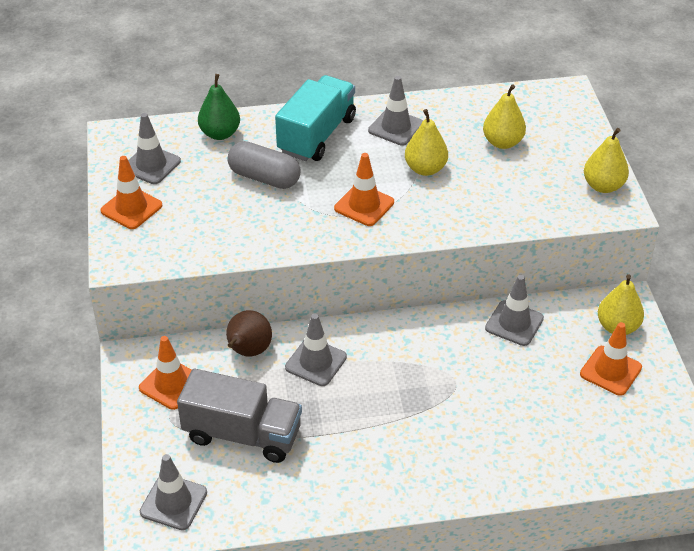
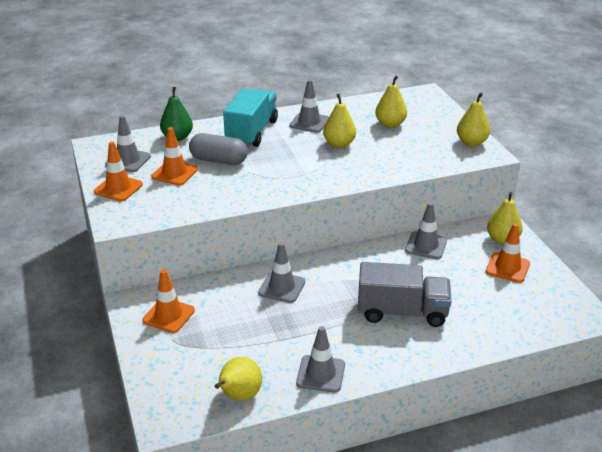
camera: 10 degrees left, 10 degrees down
grey traffic cone [140,454,207,530] -> grey traffic cone moved to [296,326,345,393]
grey truck [177,369,302,463] -> grey truck moved to [358,262,452,327]
brown pear [226,310,272,357] -> none
orange traffic cone [334,153,394,226] -> orange traffic cone moved to [151,127,198,186]
none -> yellow pear [215,357,262,401]

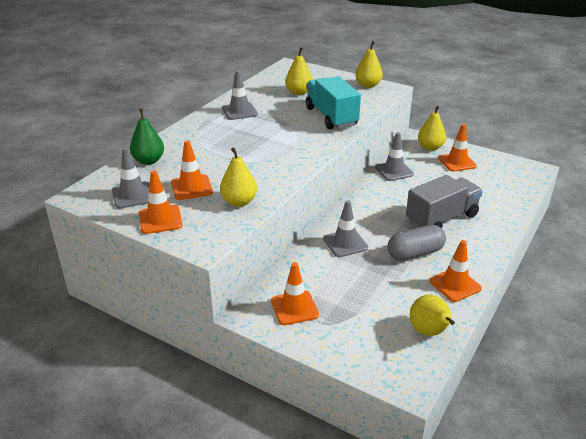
camera: 40 degrees left, 0 degrees up
grey capsule [189,133,248,165] -> grey capsule moved to [388,225,446,261]
turquoise truck [223,89,278,147] -> turquoise truck moved to [306,76,361,129]
grey traffic cone [296,326,345,393] -> orange traffic cone [430,240,482,302]
yellow pear [323,94,356,148] -> yellow pear moved to [220,148,257,207]

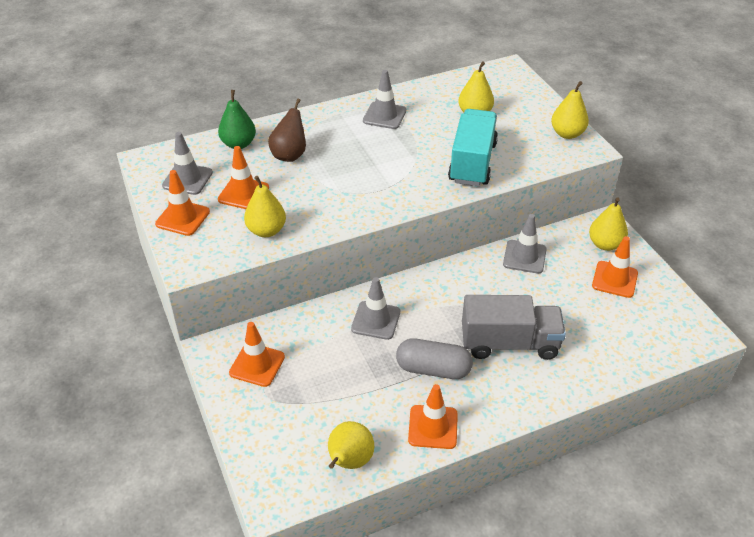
camera: 35 degrees right, 10 degrees up
none -> brown pear [268,99,306,162]

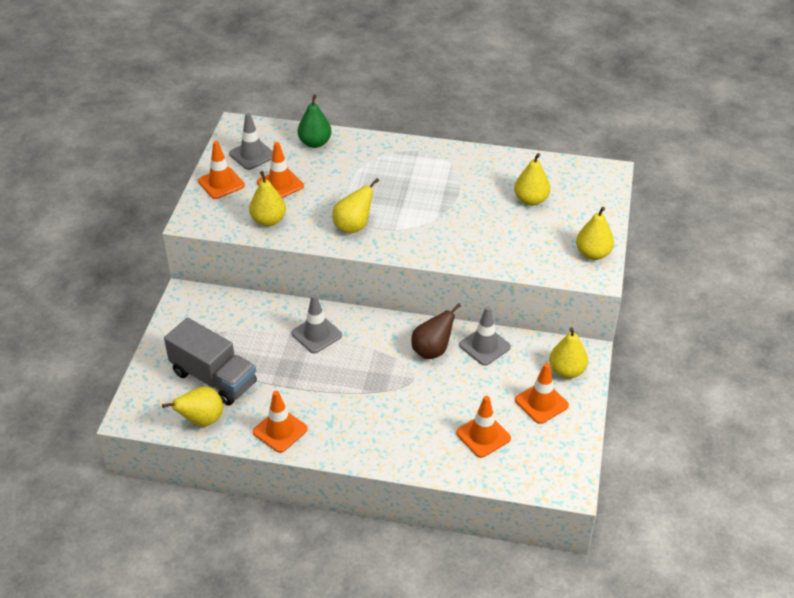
camera: 35 degrees right, 0 degrees up
orange traffic cone [229,322,285,387] -> orange traffic cone moved to [456,396,511,458]
brown pear [268,99,306,162] -> brown pear moved to [411,304,461,359]
grey traffic cone [363,70,406,129] -> none
grey capsule [396,339,473,379] -> none
turquoise truck [448,109,498,186] -> none
grey truck [462,295,566,360] -> grey truck moved to [164,318,257,406]
none -> yellow pear [332,178,379,234]

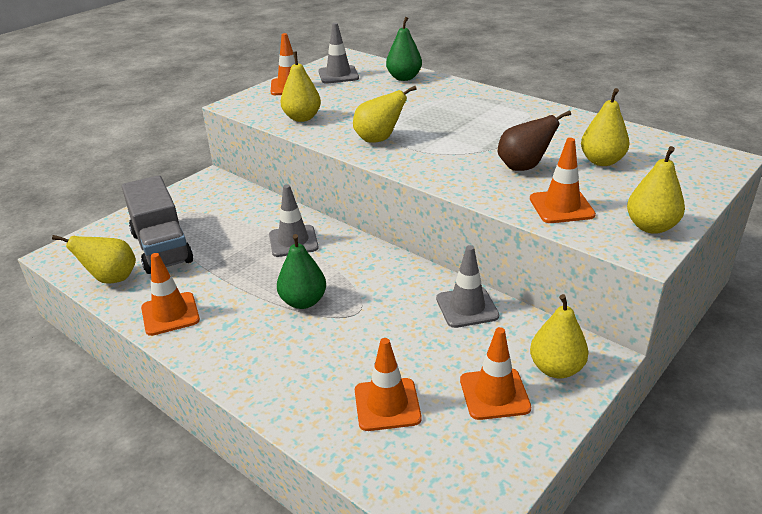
camera: 30 degrees right, 10 degrees down
orange traffic cone [257,142,304,198] -> orange traffic cone moved to [530,138,596,223]
brown pear [411,304,461,359] -> brown pear moved to [498,110,571,171]
none -> green pear [277,234,326,309]

